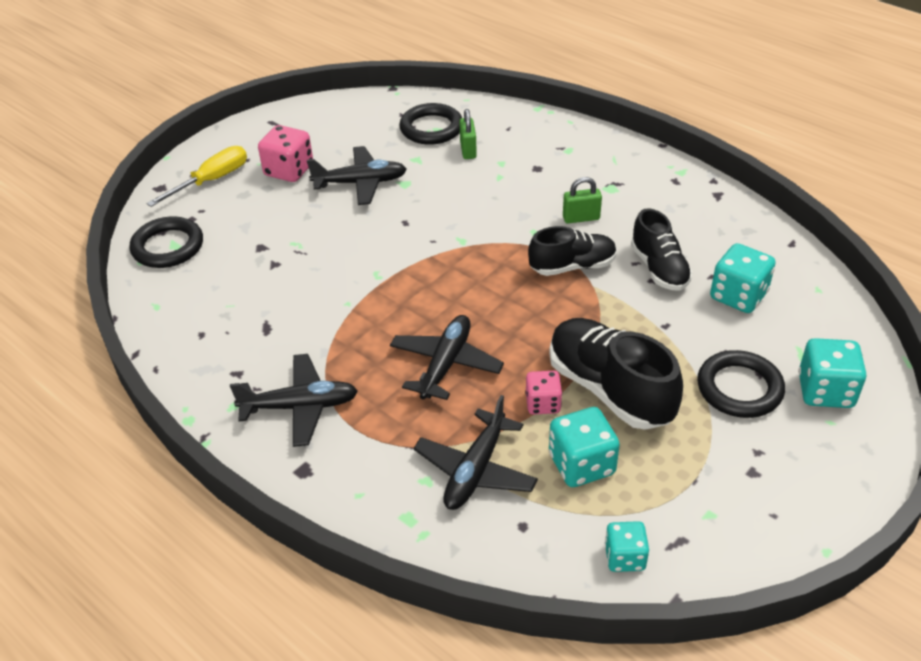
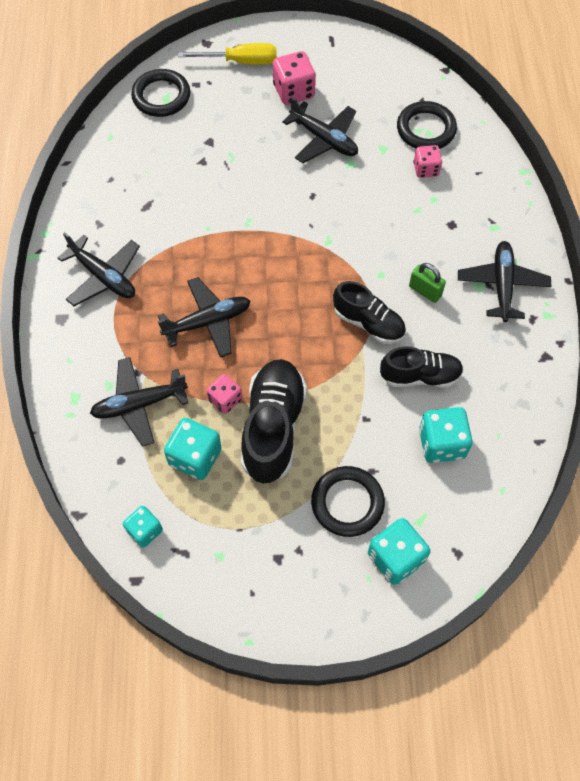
camera: 45 degrees right, 20 degrees up
green padlock [459,109,477,159] -> pink dice [414,145,442,178]
black shoe [631,208,693,291] -> black shoe turned 120 degrees counterclockwise [380,346,464,388]
none -> black plane [458,241,551,322]

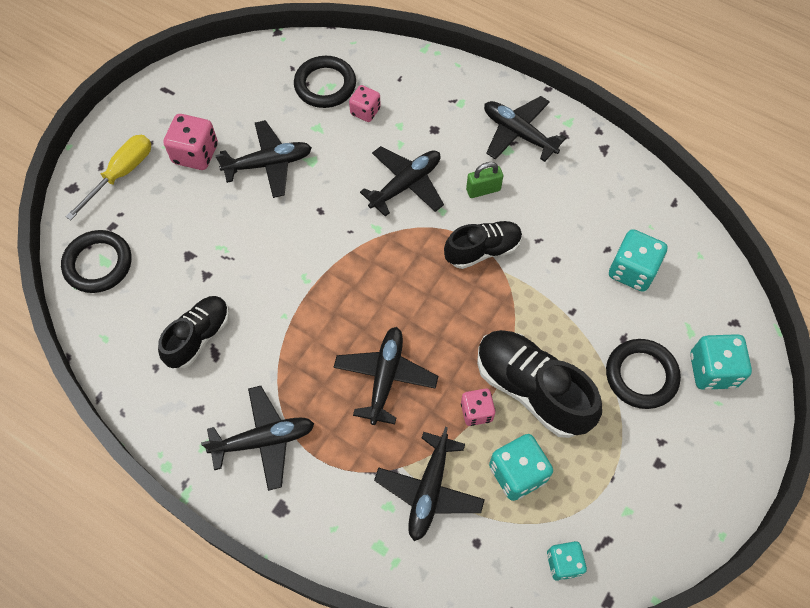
camera: 55 degrees left, 0 degrees up
black shoe [380,346,464,388] -> black shoe moved to [158,296,229,368]
none -> black plane [360,146,444,216]

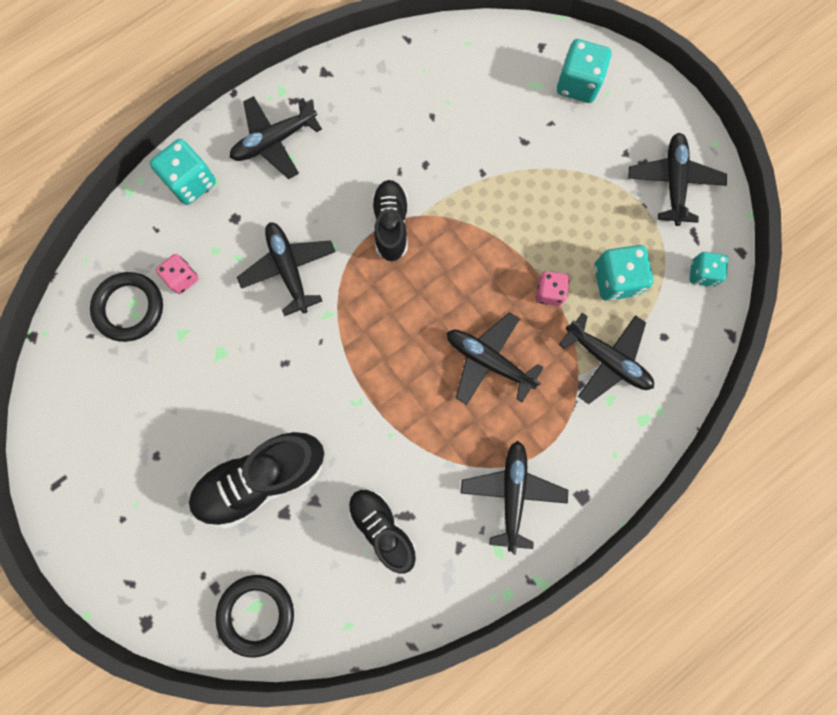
camera: 70 degrees left, 15 degrees up
yellow screwdriver [65,135,151,220] -> none
pink dice [163,114,218,170] -> none
black plane [215,120,312,198] -> black plane moved to [628,133,727,226]
green padlock [466,162,503,198] -> none
black shoe [477,330,602,438] -> black shoe moved to [189,432,324,529]
black ring [606,339,681,409] -> none
turquoise dice [609,229,668,292] -> turquoise dice moved to [150,139,216,205]

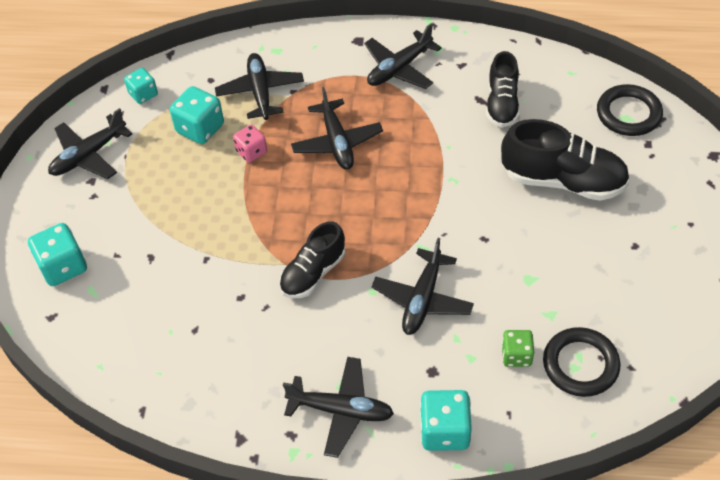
camera: 135 degrees left, 25 degrees down
pink dice [156,254,199,294] -> green dice [502,330,534,367]

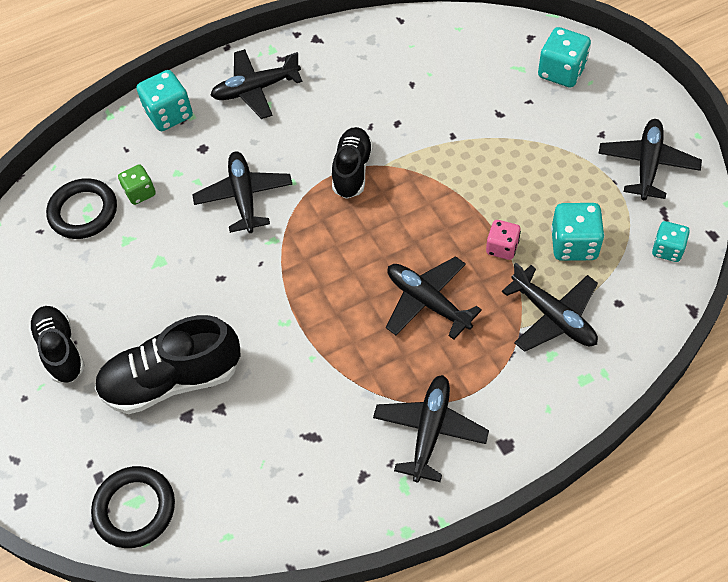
camera: 150 degrees right, 5 degrees up
black shoe [486,51,520,127] -> black shoe moved to [29,306,85,383]

